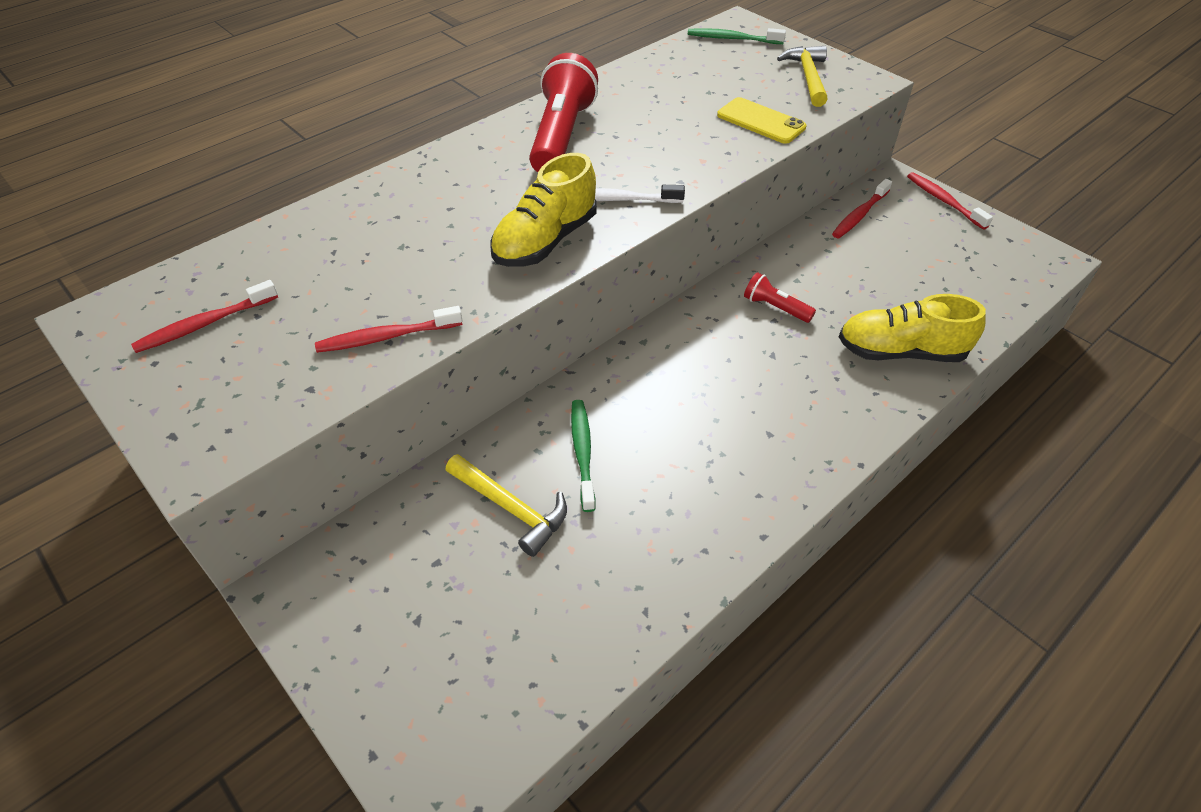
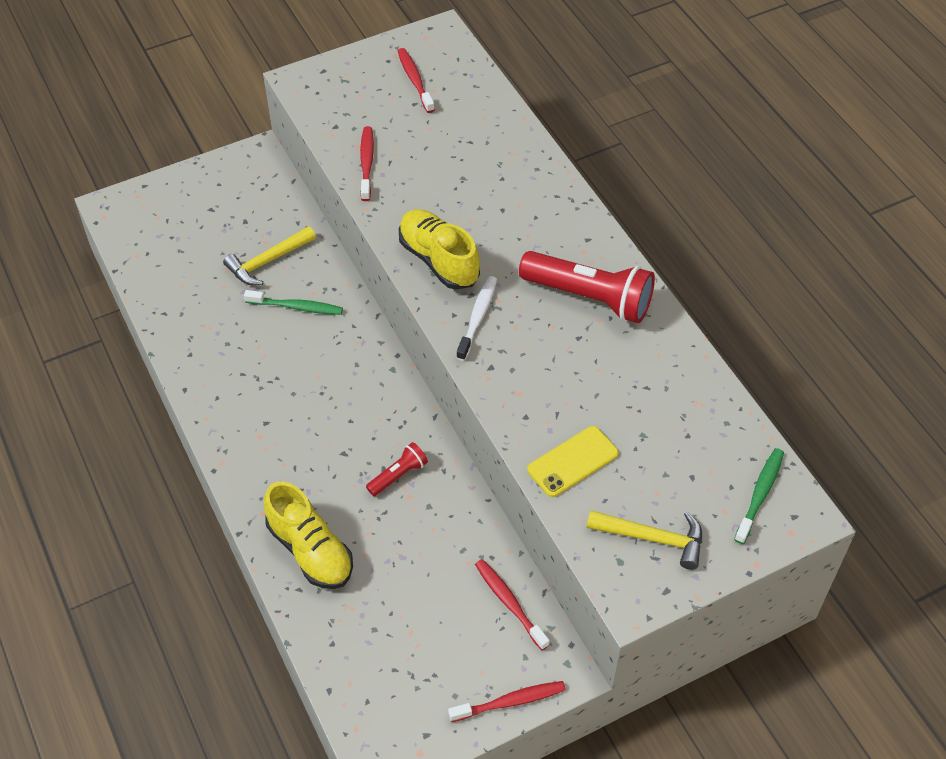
camera: 105 degrees right, 5 degrees up
yellow shoe [839,294,986,362] -> yellow shoe turned 120 degrees clockwise [264,482,353,589]

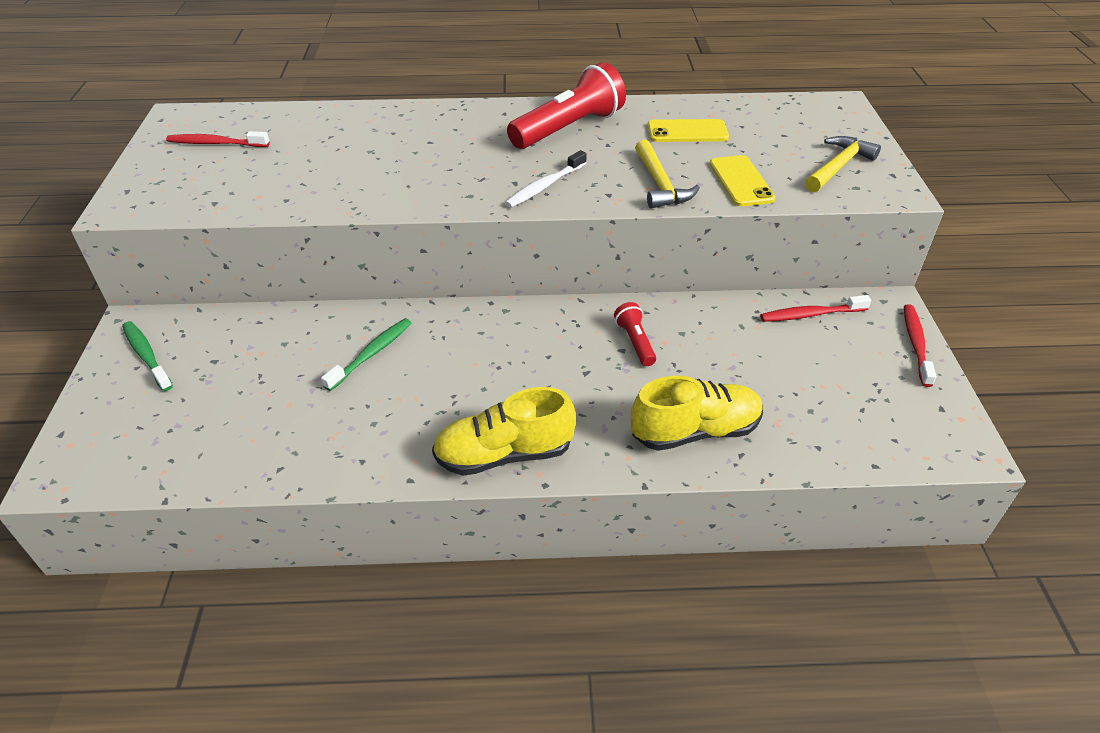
camera: 65 degrees left, 10 degrees down
yellow hammer [223,226,316,285] -> yellow hammer moved to [635,140,700,208]
red toothbrush [360,126,374,201] -> none
yellow shoe [399,209,480,290] -> yellow shoe moved to [432,387,576,476]
white toothbrush [456,276,497,361] -> white toothbrush turned 90 degrees counterclockwise [505,150,587,208]
green toothbrush [734,448,784,544] -> green toothbrush moved to [122,321,173,391]
none -> yellow phone [648,119,729,142]

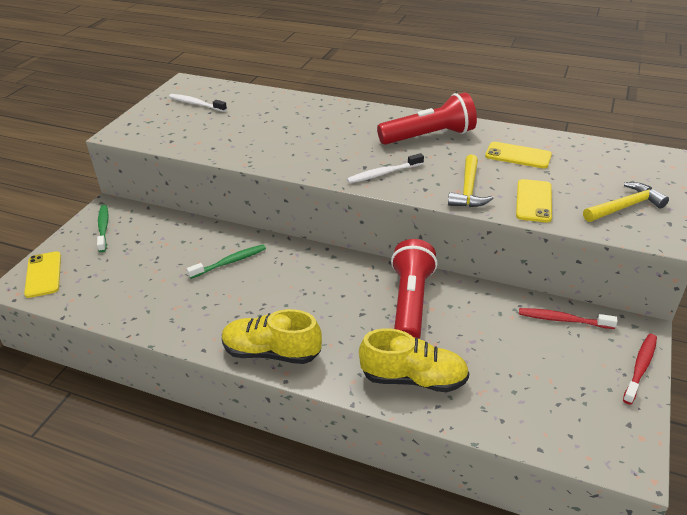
camera: 25 degrees right, 5 degrees down
red toothbrush [166,131,270,147] -> white toothbrush [169,94,227,112]
red flashlight [614,302,656,366] -> red flashlight [391,239,437,339], size x2.05
none -> yellow phone [24,251,61,298]

